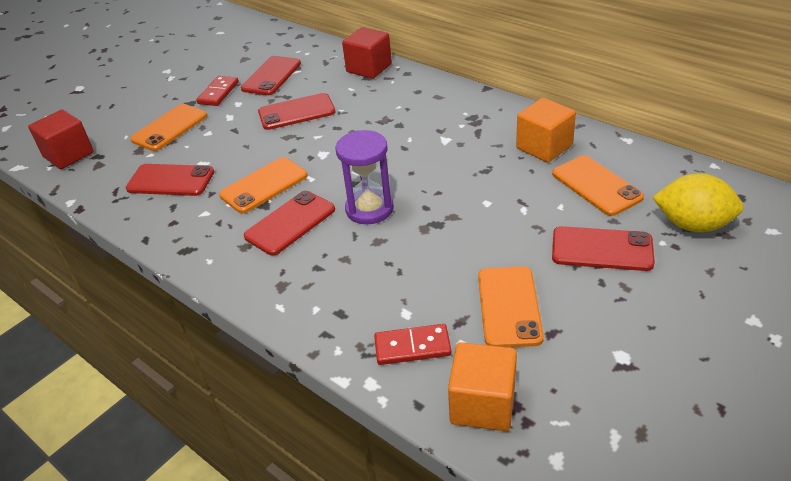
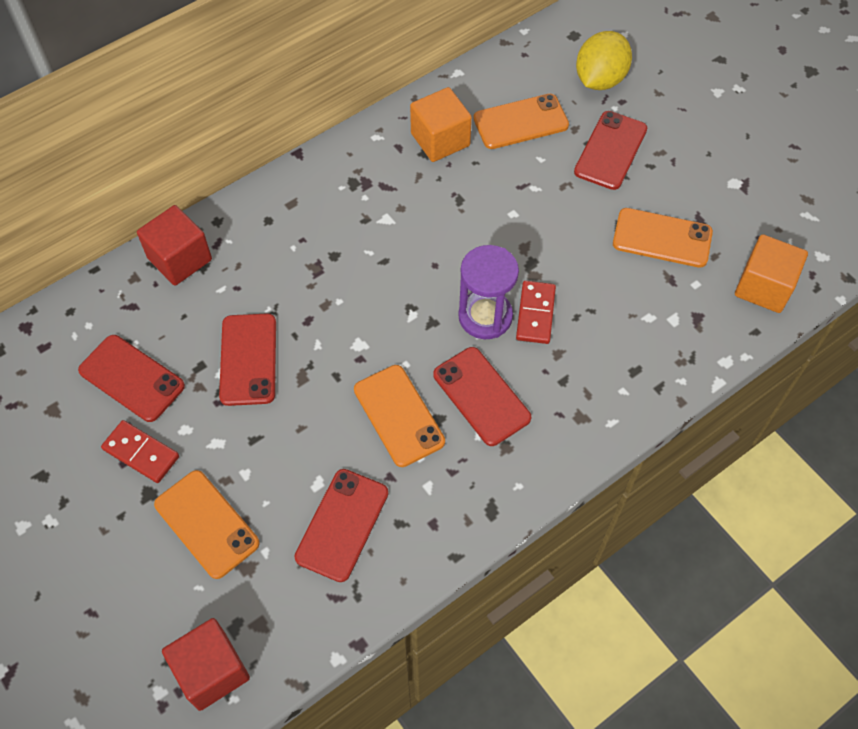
camera: 80 degrees left, 20 degrees up
red domino [374,324,452,365] -> red domino moved to [516,281,556,344]

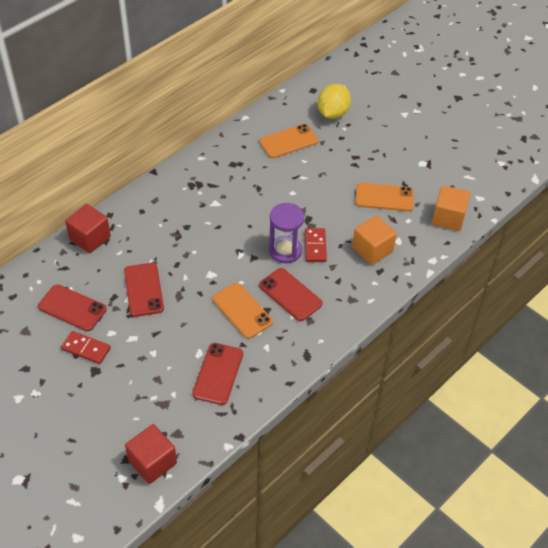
camera: 10 degrees left, 10 degrees down
orange phone [154,470,260,579] -> none
orange cube [410,87,472,162] -> orange cube moved to [352,215,397,265]
red phone [574,111,647,190] -> none

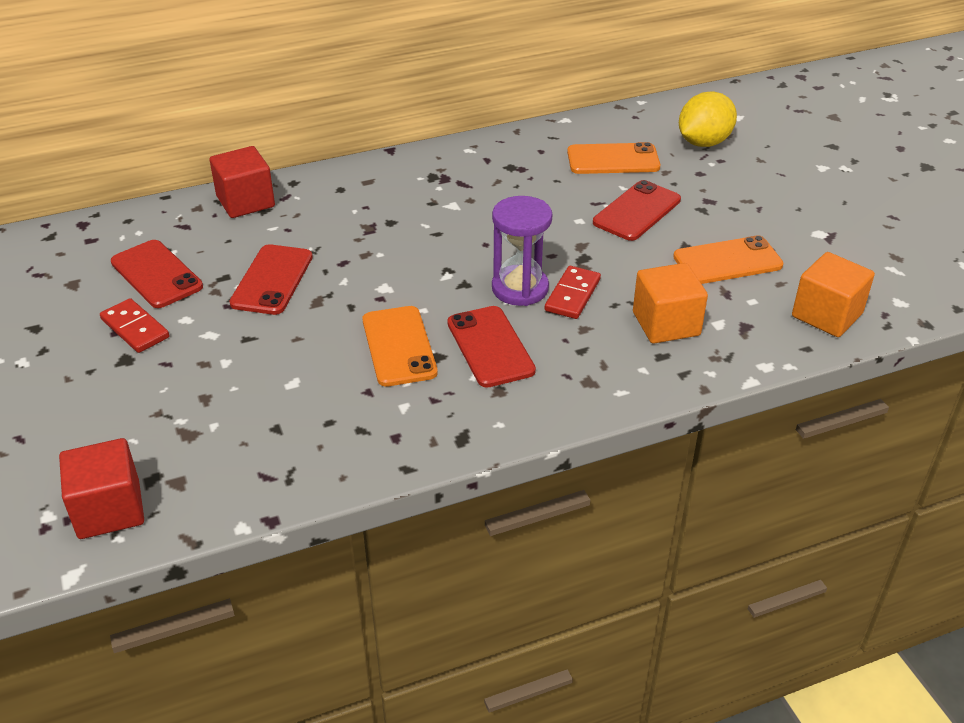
camera: 25 degrees right, 10 degrees down
red phone [192,343,243,405] -> red phone moved to [593,180,681,241]
orange phone [355,183,414,211] -> orange phone turned 45 degrees counterclockwise [673,235,784,284]

